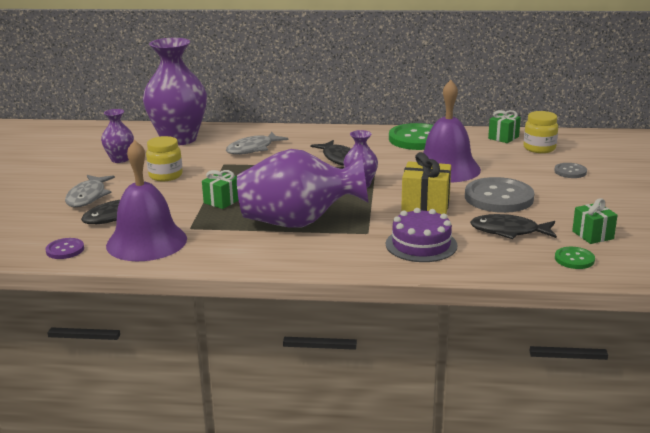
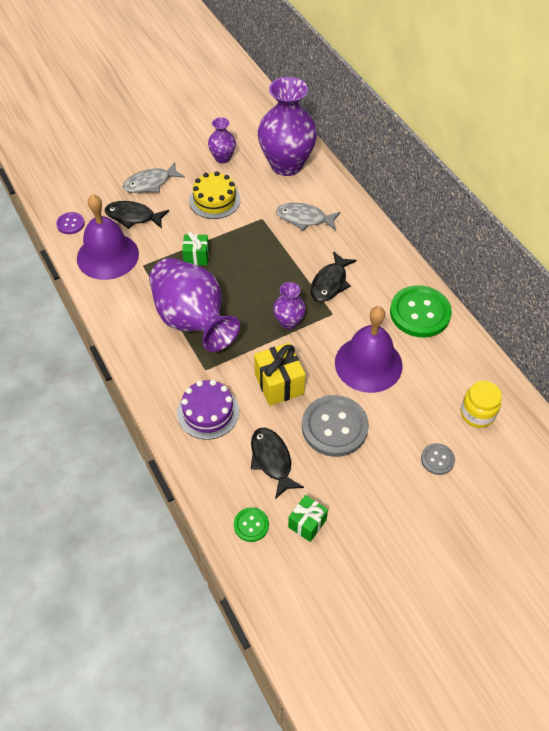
camera: 55 degrees right, 30 degrees up
yellow jar [146,136,183,181] -> yellow cake [189,171,241,219]
green gift [488,110,521,143] -> none

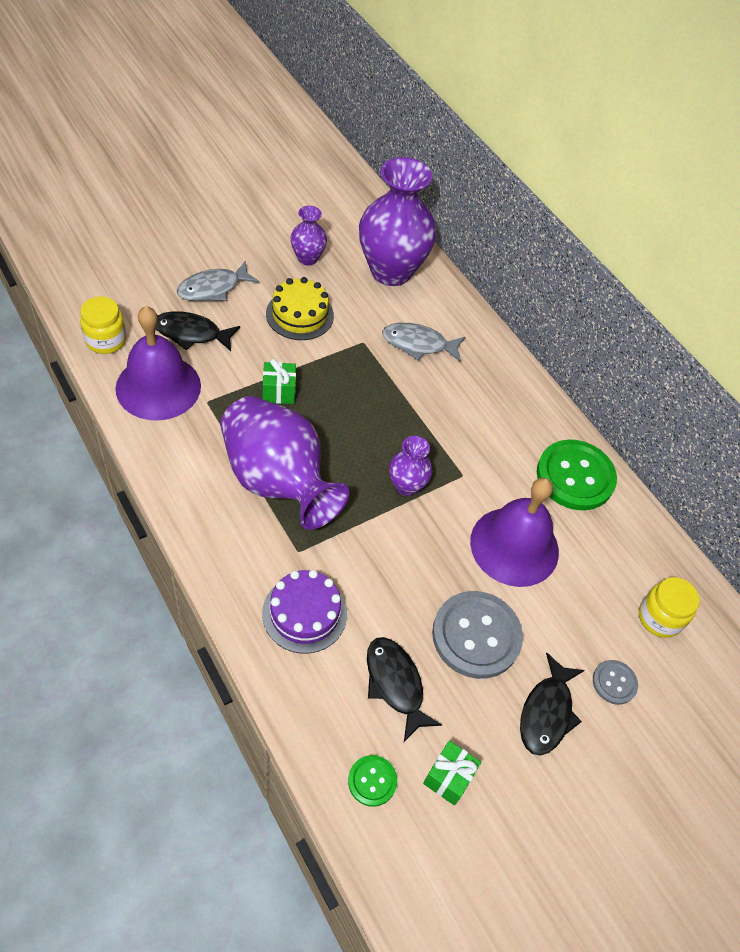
camera: 10 degrees left, 0 degrees up
purple button [56,212,85,234] -> yellow jar [80,297,126,354]
yellow gift [254,343,306,406] -> none
black fish [310,251,357,302] -> black fish moved to [520,653,585,756]

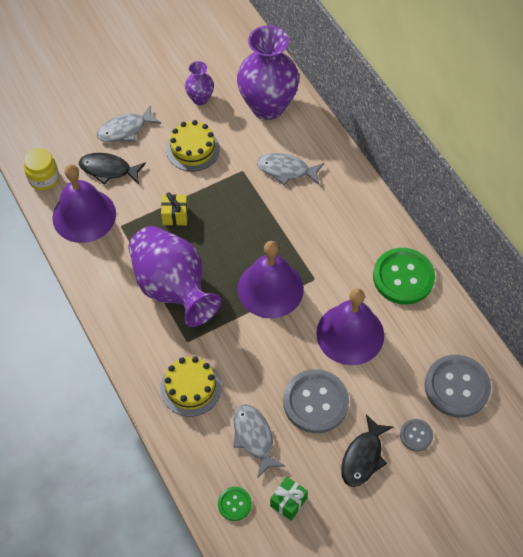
camera: 10 degrees right, 5 degrees up
purple cake [262,570,347,654] -> yellow cake [160,357,221,416]
green gift [263,359,296,404] -> yellow gift [161,192,188,226]
black fish [367,637,442,742] -> grey fish [233,404,285,478]
purple vase [389,436,433,496] -> purple bell [237,241,304,319]
yellow jar [639,577,700,638] -> grey button [424,355,491,418]

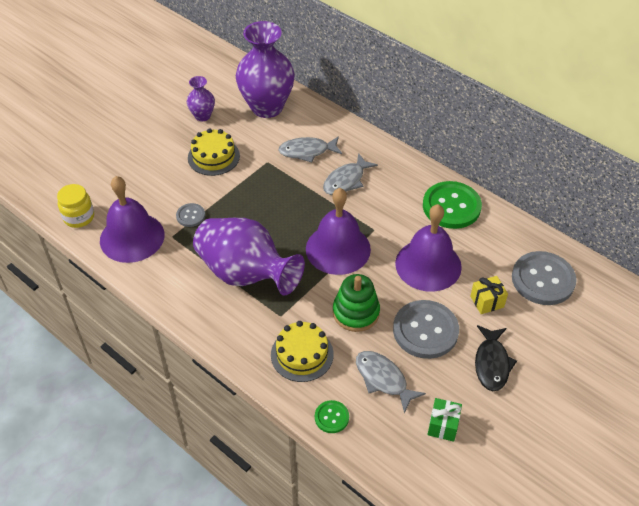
camera: 20 degrees left, 10 degrees down
black fish [79,153,146,185] -> none
grey fish [97,106,161,142] -> grey fish moved to [323,153,378,195]
yellow gift [161,192,188,226] -> yellow gift moved to [470,276,508,314]
green button [218,487,252,521] -> green button moved to [315,400,349,433]
grey button [400,419,433,451] -> grey button moved to [176,203,205,227]
none -> green stacking toy [333,274,380,332]

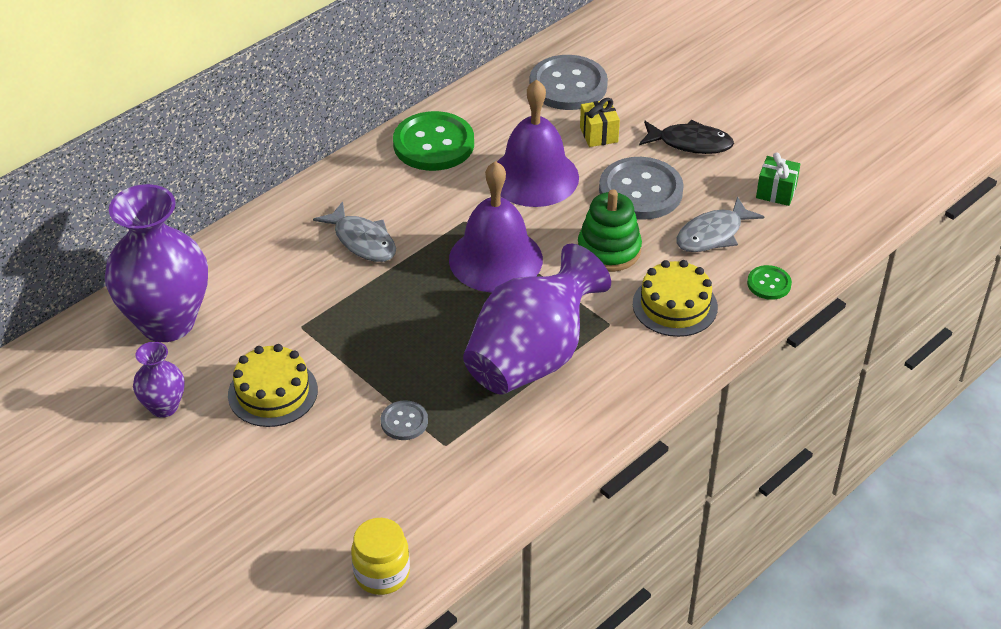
camera: 85 degrees left, 5 degrees down
purple bell [100,176,165,263] -> none
grey fish [278,136,342,162] -> none

